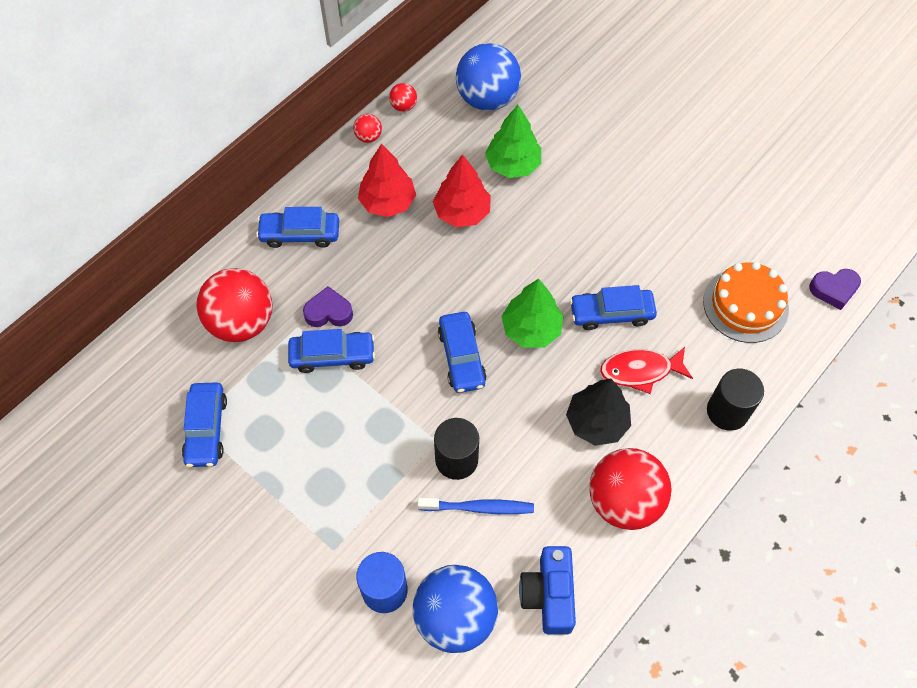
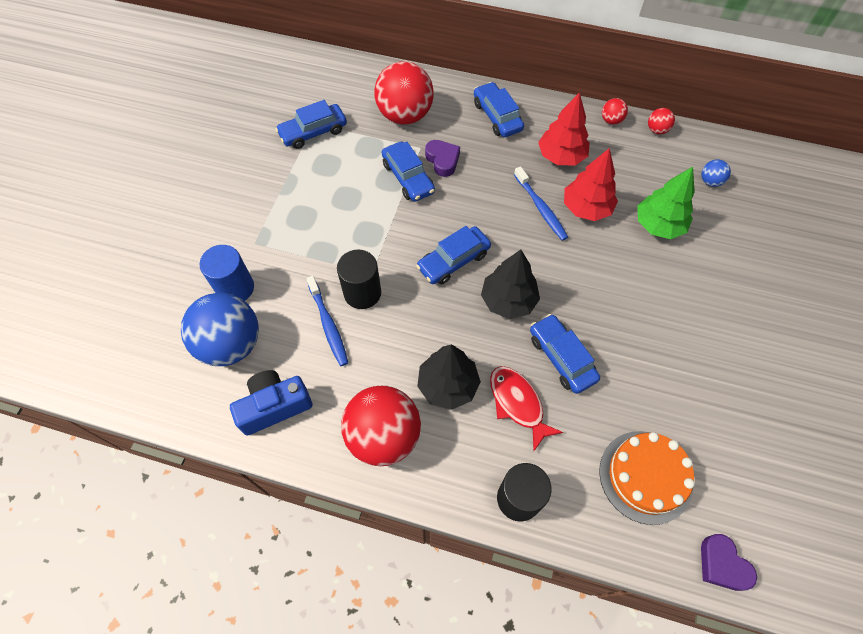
camera: 65 degrees right, 0 degrees up
blue ball [456,43,521,111] -> blue ball [701,159,731,187], size x0.43
green tree [501,279,564,348] -> black tree [481,250,540,319]
none -> blue toothbrush [514,166,568,241]

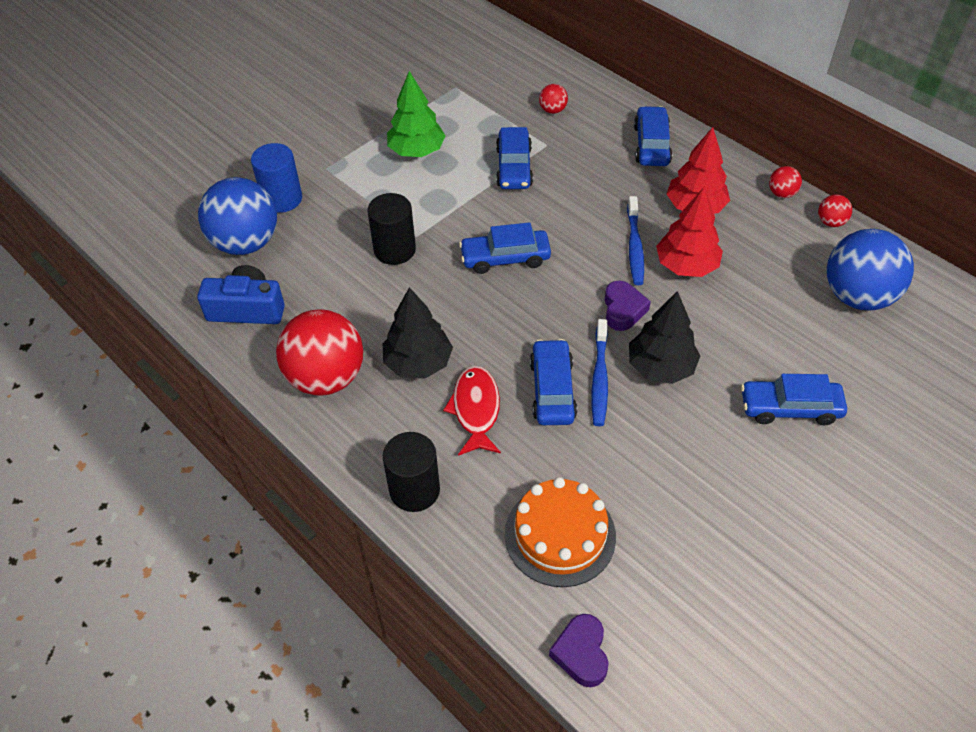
camera: 30 degrees right, 10 degrees down
blue car [275,100,347,149] -> blue car moved to [741,374,847,425]
blue toothbrush [306,276,348,366] -> blue toothbrush moved to [591,319,608,426]
red ball [374,61,434,124] -> red ball [539,84,568,114], size x0.43
purple heart [425,140,460,177] -> purple heart moved to [605,281,651,331]
black tree [481,250,540,319] -> black tree moved to [629,291,700,384]
green tree [637,167,695,239] -> green tree moved to [387,71,446,157]
blue ball [701,159,731,187] -> blue ball [827,229,914,310], size x2.32

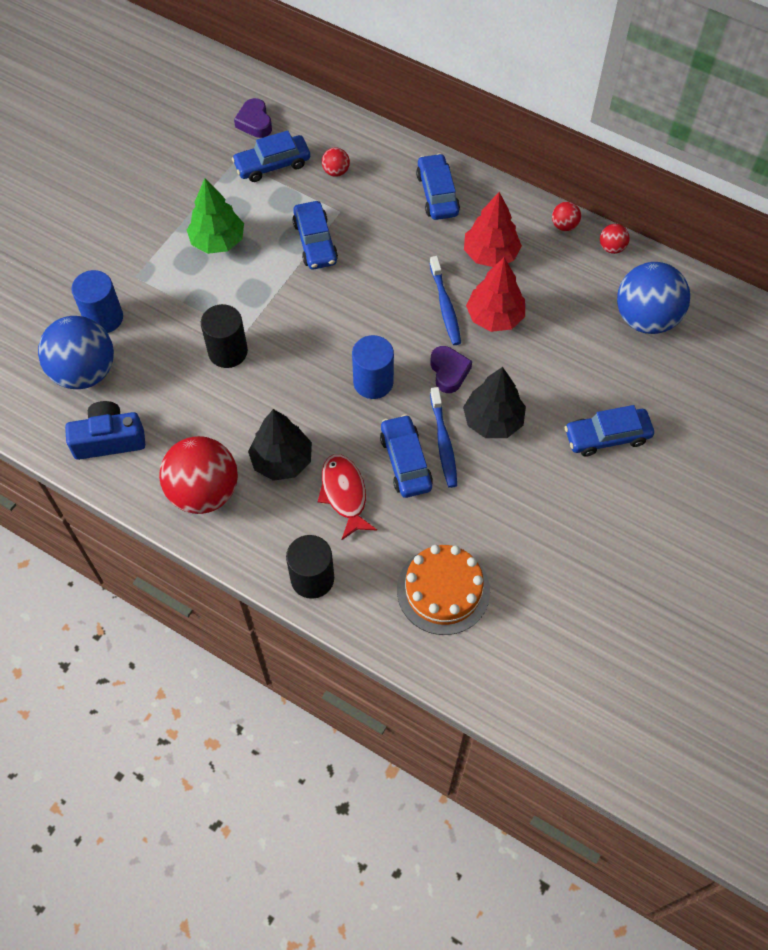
camera: 15 degrees left, 10 degrees up
blue car [459,222,551,274] -> blue car moved to [232,130,310,182]
purple heart [549,614,609,687] -> purple heart moved to [234,98,272,138]
none -> blue cylinder [352,335,394,399]

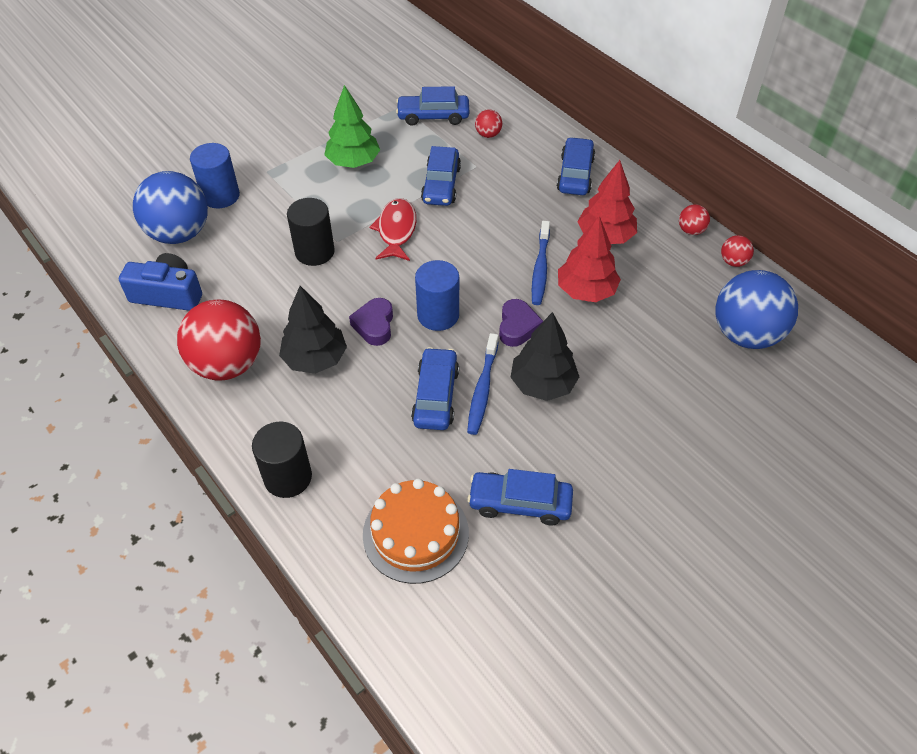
camera: 20 degrees right, 10 degrees down
purple heart [234,98,272,138] -> purple heart moved to [349,298,393,346]
red fish [318,454,377,540] -> red fish moved to [370,198,416,261]
blue car [565,405,654,457] -> blue car moved to [467,469,573,525]

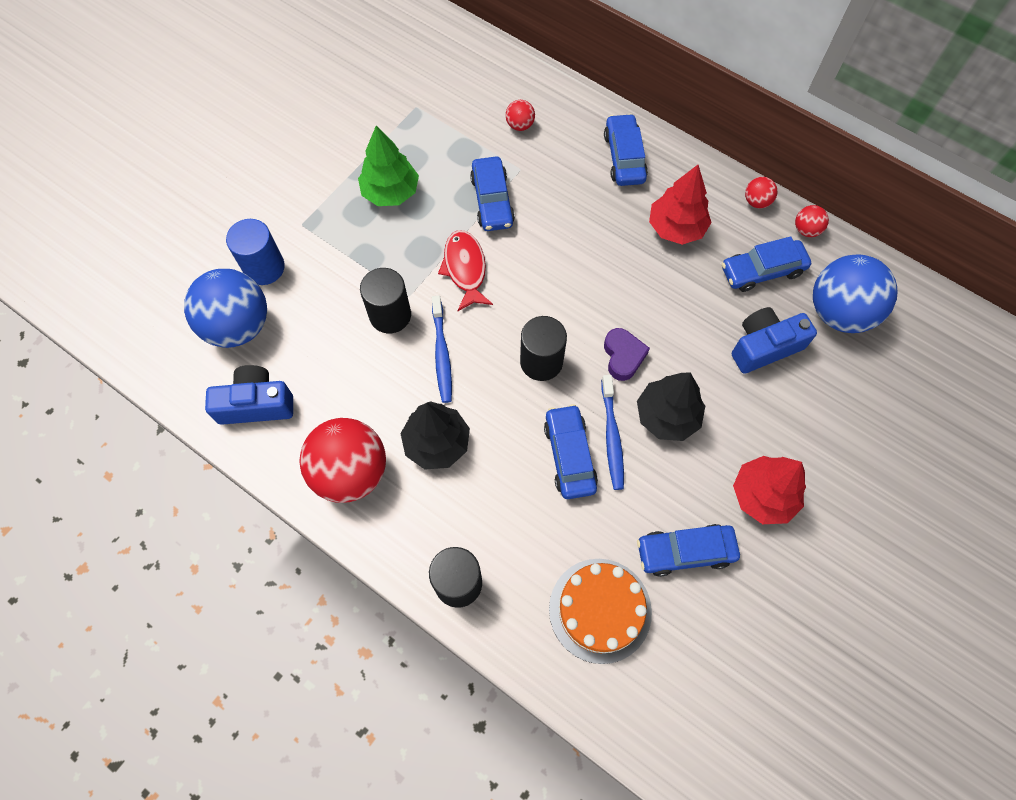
camera: 15 degrees left, 15 degrees up
purple heart [349,298,393,346] -> none
blue car [396,86,469,126] -> blue car moved to [722,236,811,292]
blue cylinder [415,260,459,331] -> black cylinder [520,316,567,381]
blue toothbrush [532,221,550,305] -> blue toothbrush moved to [432,296,452,403]
red tree [558,216,621,302] -> red tree moved to [733,456,806,524]
none -> blue camera [732,307,817,374]

